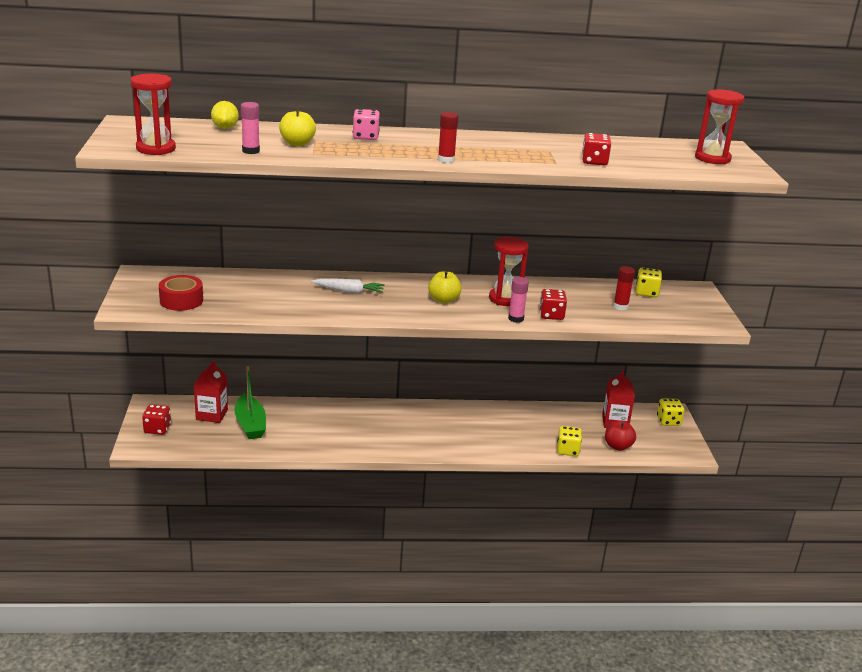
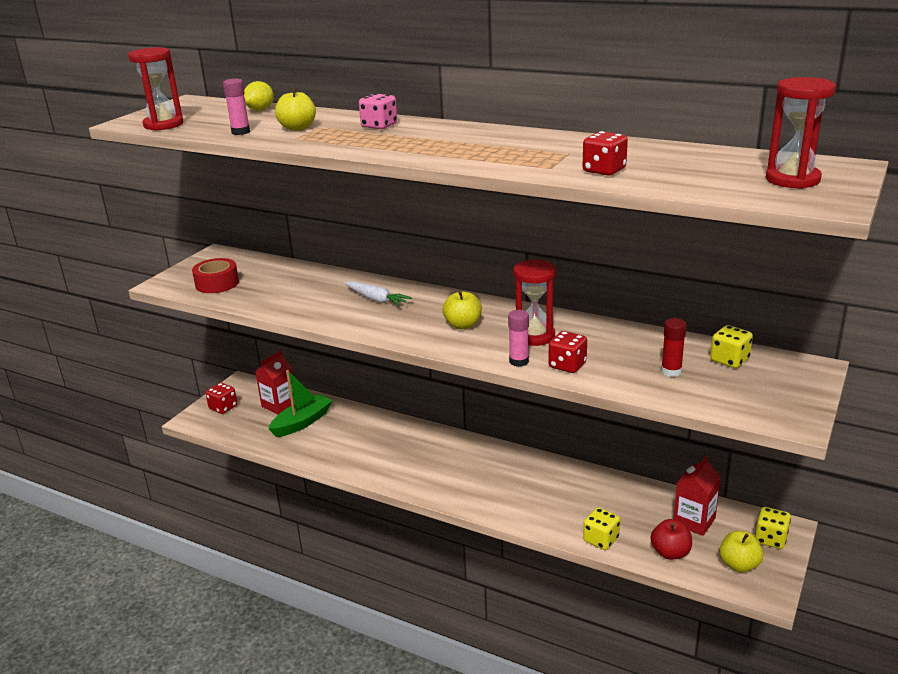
camera: 35 degrees right, 0 degrees up
green boat [234,366,266,439] -> green boat turned 150 degrees counterclockwise [269,370,333,437]
red glue stick [438,112,459,163] -> none
none -> yellow apple [719,531,763,572]

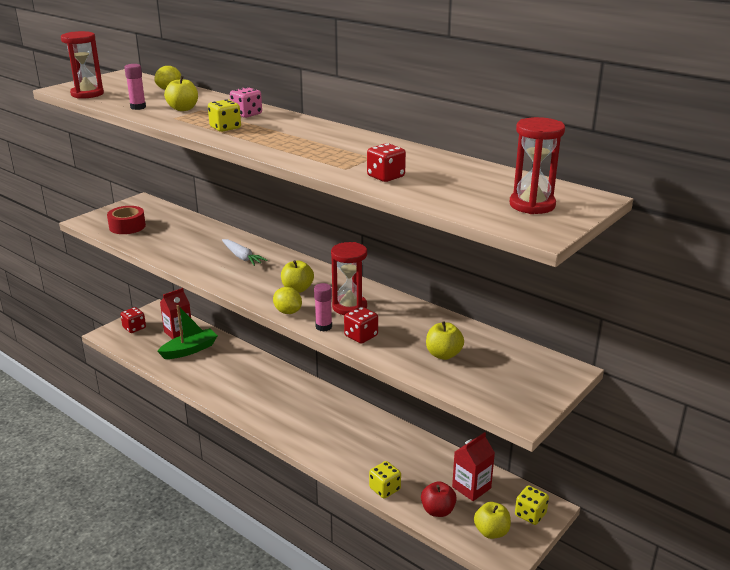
camera: 10 degrees right, 0 degrees up
red glue stick [661,318,687,377] -> yellow apple [426,321,464,360]
yellow dice [710,325,753,368] -> yellow dice moved to [208,99,241,132]
none -> yellow lemon [273,287,302,314]

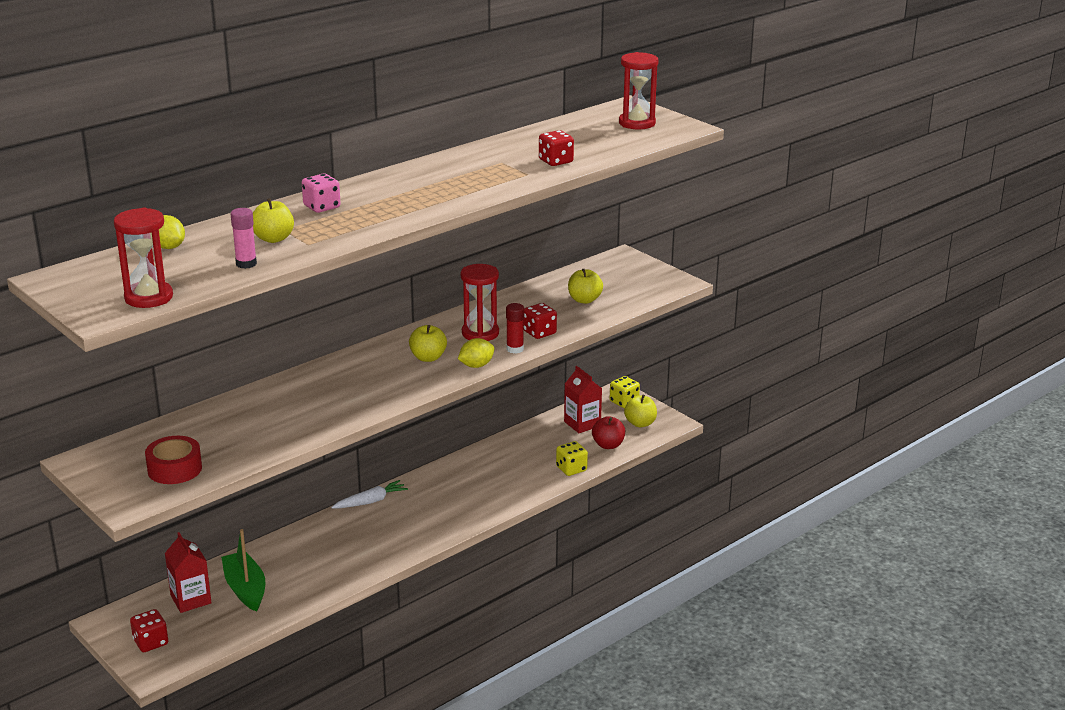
camera: 80 degrees left, 0 degrees up
yellow dice [208,99,241,132] -> none
white carrot [222,239,268,266] -> white carrot moved to [331,480,408,509]
pink glue stick [314,283,332,332] -> red glue stick [506,303,524,354]

